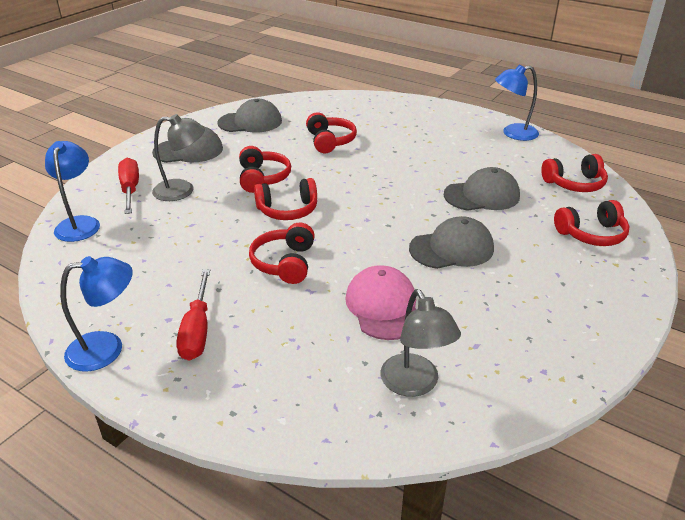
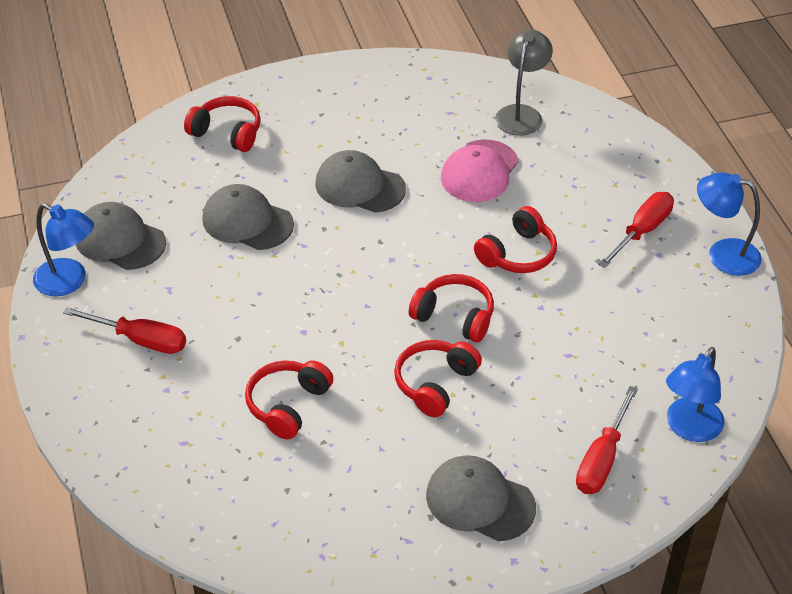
camera: 140 degrees left, 10 degrees up
grey lamp [152,114,205,201] -> none
grey cap [217,99,282,133] -> grey cap moved to [76,202,166,270]
red headphones [541,154,608,192] -> none
none -> red screwdriver [63,307,186,354]

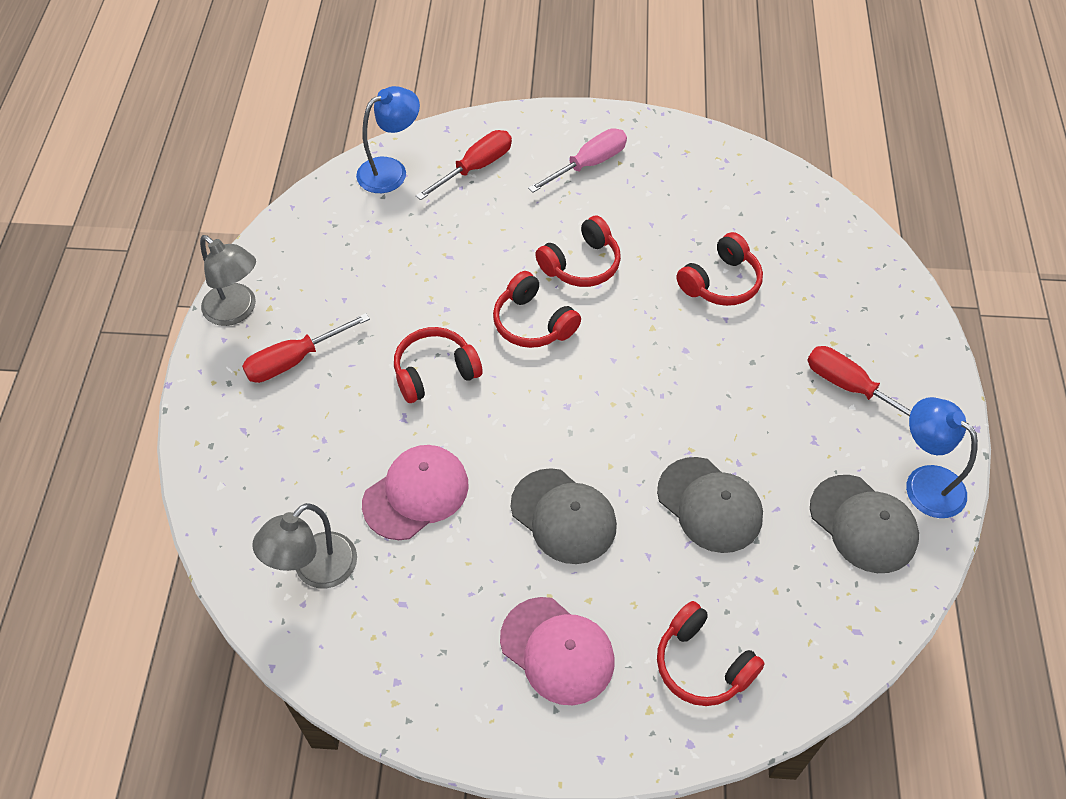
camera: 160 degrees left, 10 degrees up
grey cap [426,455,536,542] -> pink screwdriver [528,128,627,193]
blue lamp [697,172,762,276] -> grey lamp [200,235,256,326]
none -> pink cap [500,597,615,705]

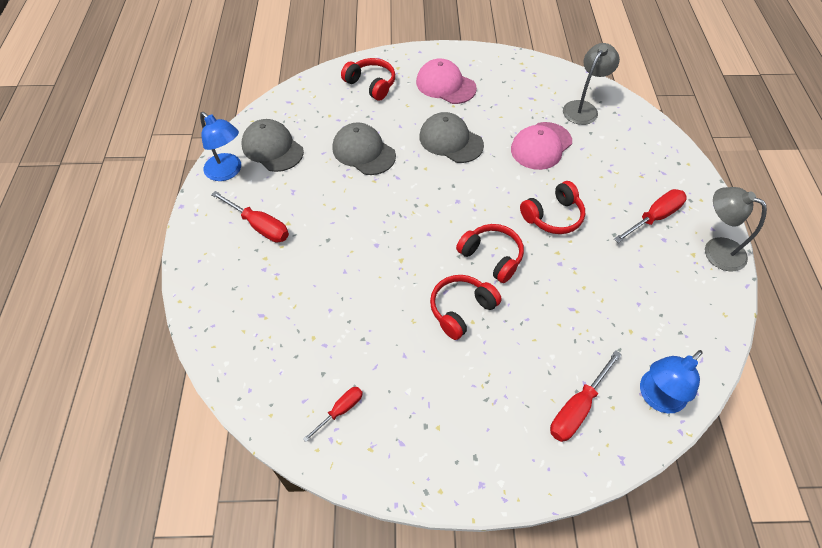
camera: 175 degrees right, 0 degrees up
pink screwdriver [528,128,627,193] -> none
red headphones [676,232,763,306] -> none
none -> red screwdriver [303,387,363,442]

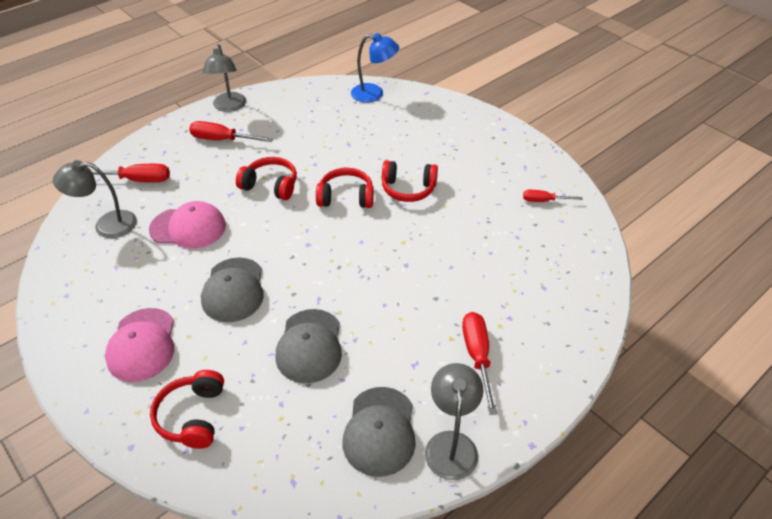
camera: 130 degrees left, 10 degrees down
blue lamp [200,112,241,181] -> grey lamp [425,363,484,480]
red headphones [456,224,524,283] -> red headphones turned 90 degrees clockwise [316,168,374,208]
red screwdriver [550,350,622,442] -> red screwdriver moved to [91,164,170,182]

